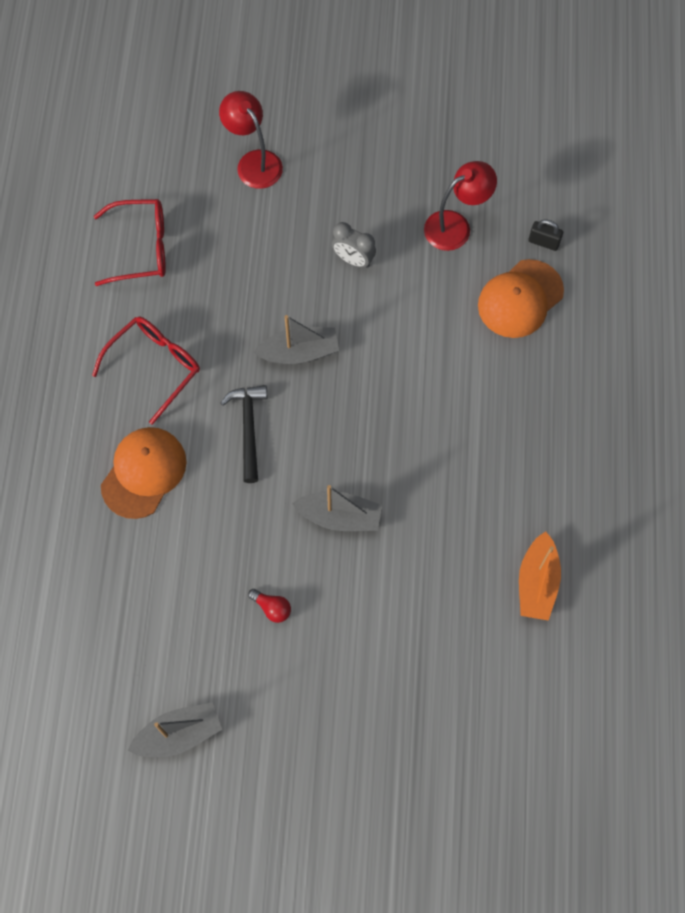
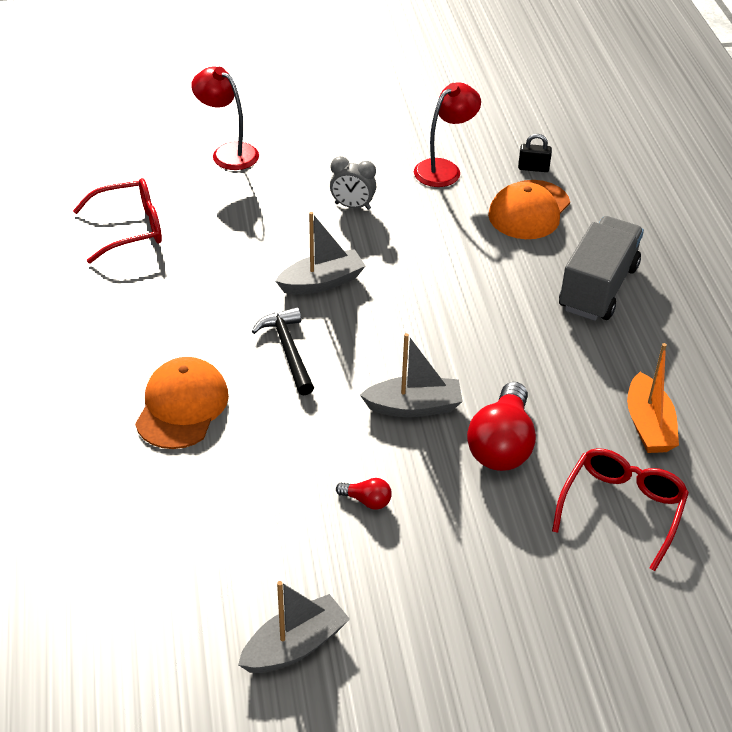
camera: 15 degrees left, 25 degrees down
red glasses [92,317,200,425] -> red glasses moved to [552,448,689,571]
none -> red light bulb [467,382,536,471]
none -> grey truck [559,216,644,321]

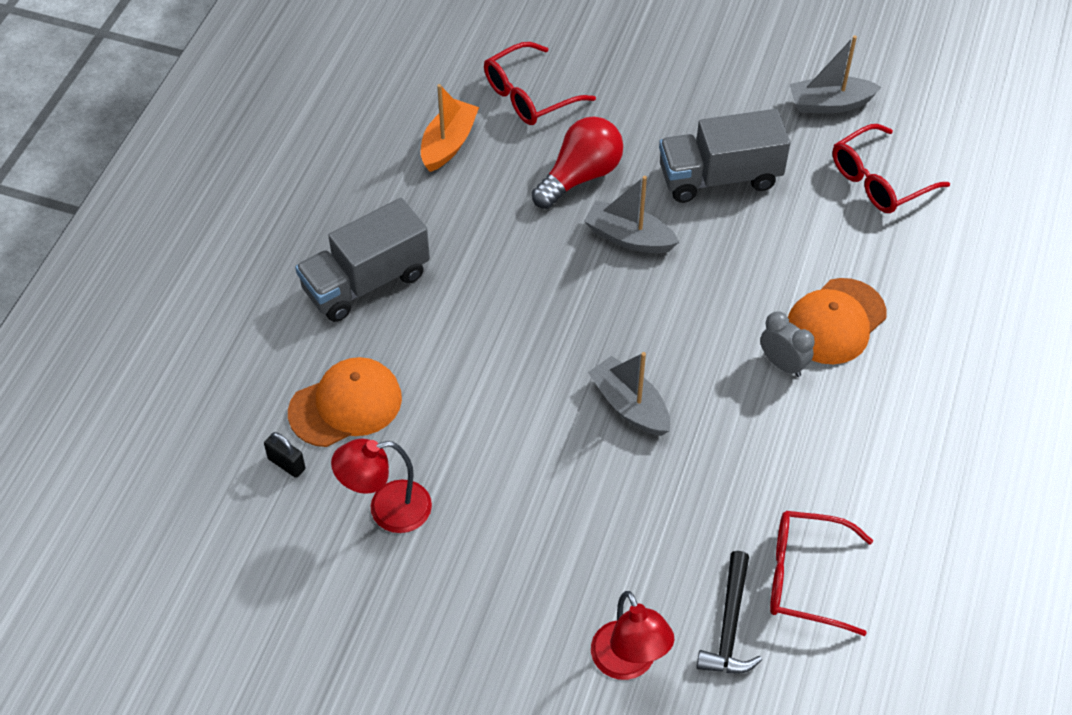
camera: 150 degrees left, 10 degrees up
black hammer [252,307,314,395] -> black hammer moved to [696,551,762,673]
grey boat [275,212,366,294] -> grey boat turned 45 degrees clockwise [588,352,670,436]
grey clock [330,156,376,210] -> grey clock moved to [760,311,815,377]
red light bulb [336,478,392,510] -> grey truck [659,109,790,203]
none -> red glasses [833,124,950,213]

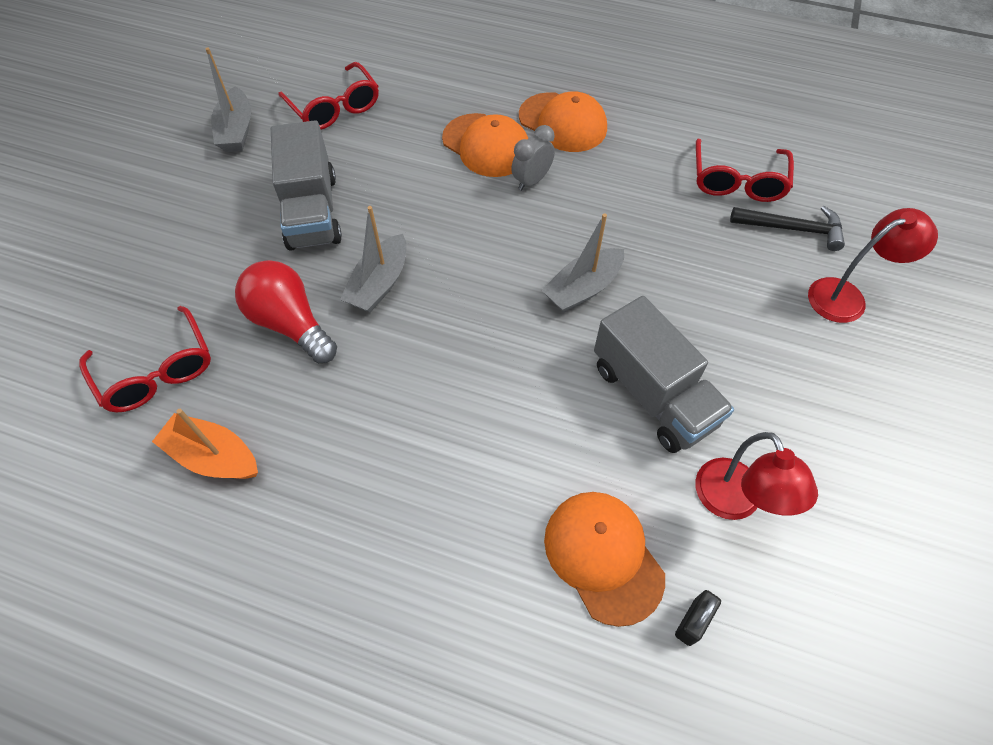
camera: 90 degrees left, 5 degrees up
grey truck [295,198,430,322] -> grey truck moved to [594,296,734,453]
none -> orange cap [519,91,607,152]

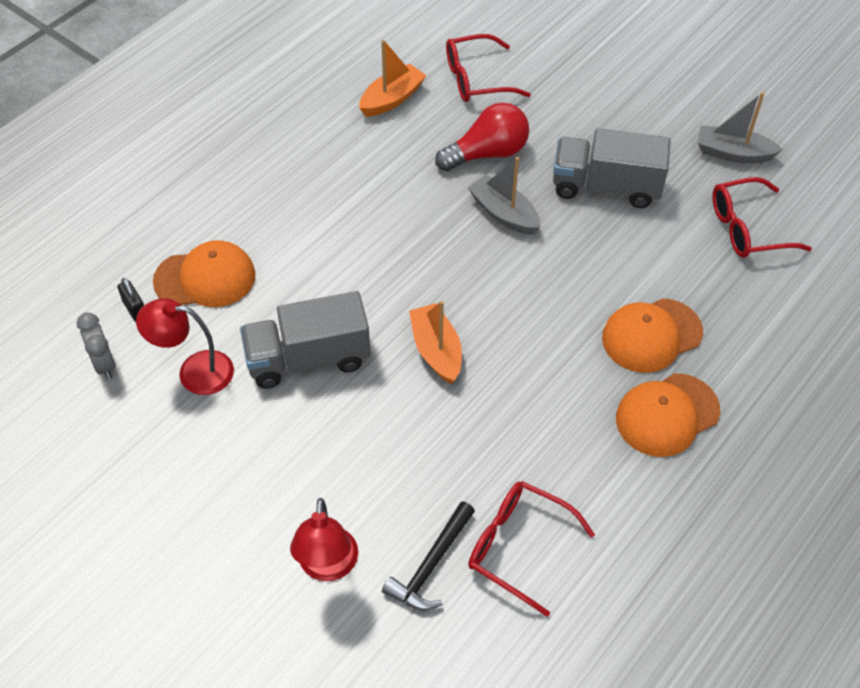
camera: 110 degrees right, 5 degrees down
grey clock [511,125,555,191] -> grey clock moved to [76,312,116,379]
grey boat [542,213,624,312] -> orange boat [409,301,462,384]

